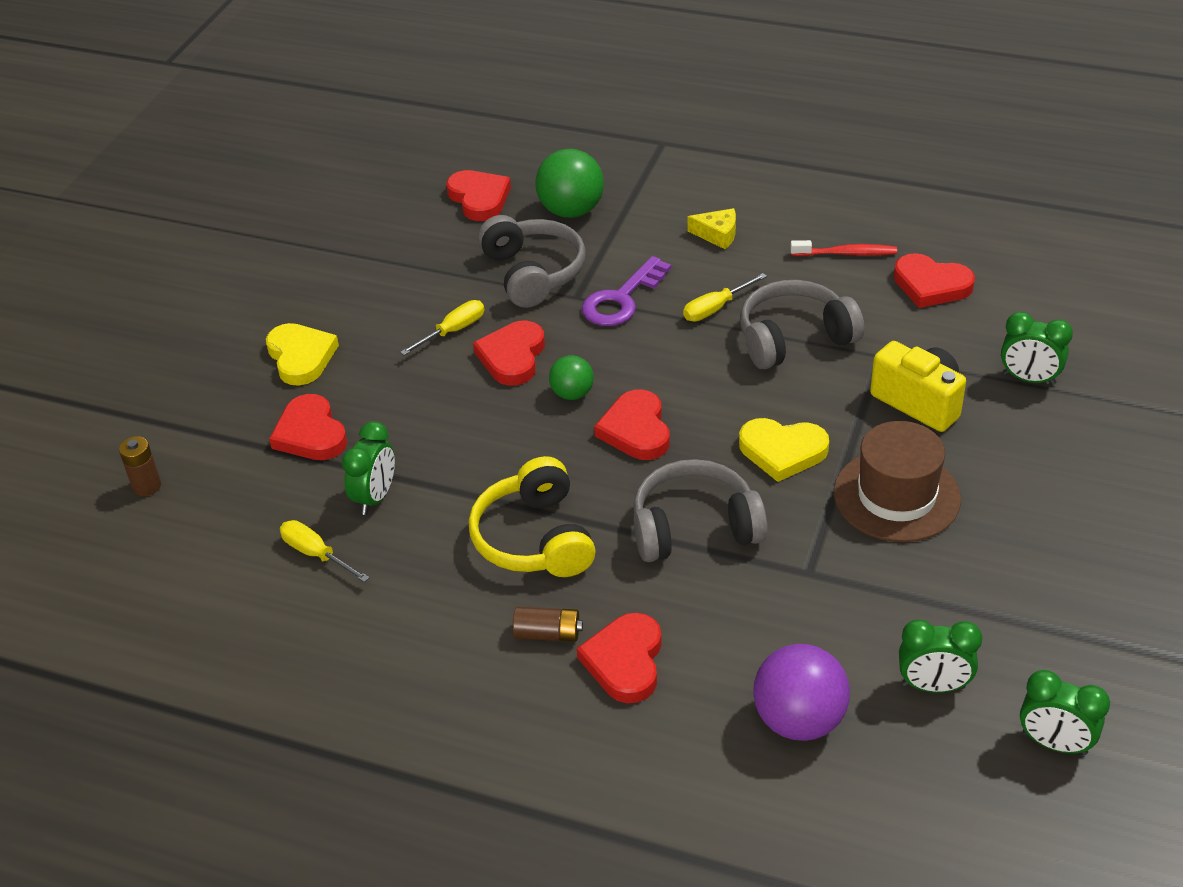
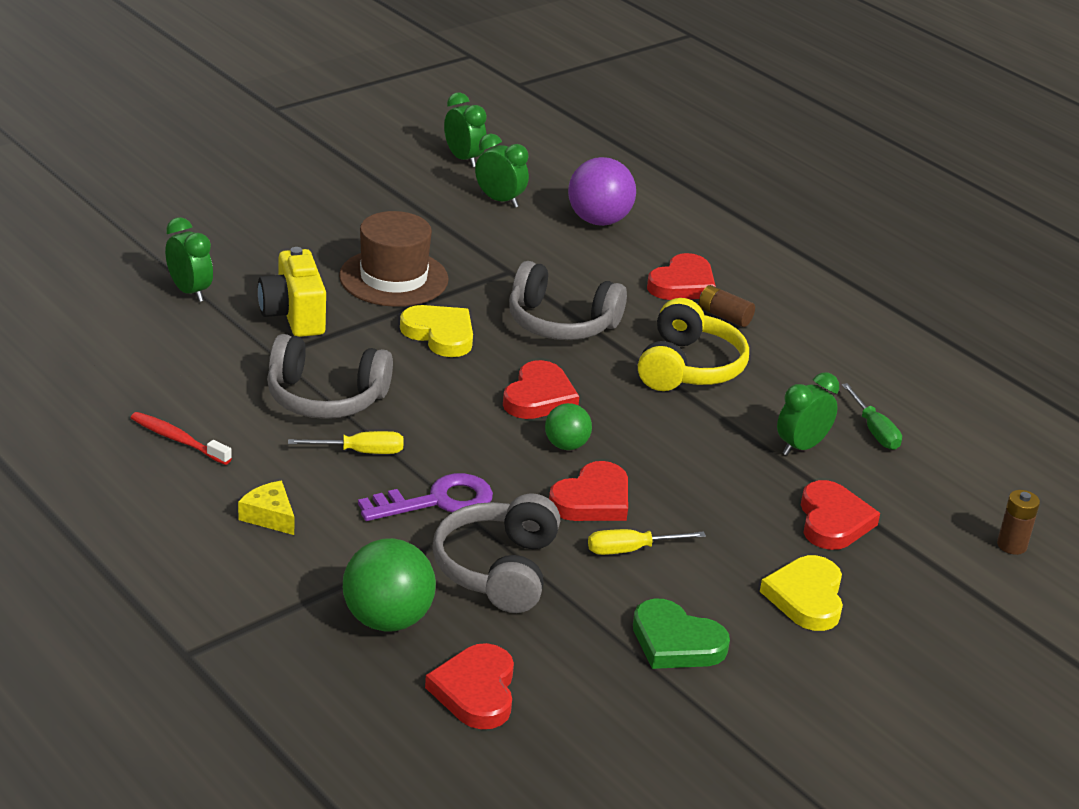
camera: 155 degrees left, 10 degrees down
yellow screwdriver [280,520,369,582] -> green screwdriver [842,383,902,450]
red heart [894,253,975,308] -> none
none -> green heart [633,598,730,669]

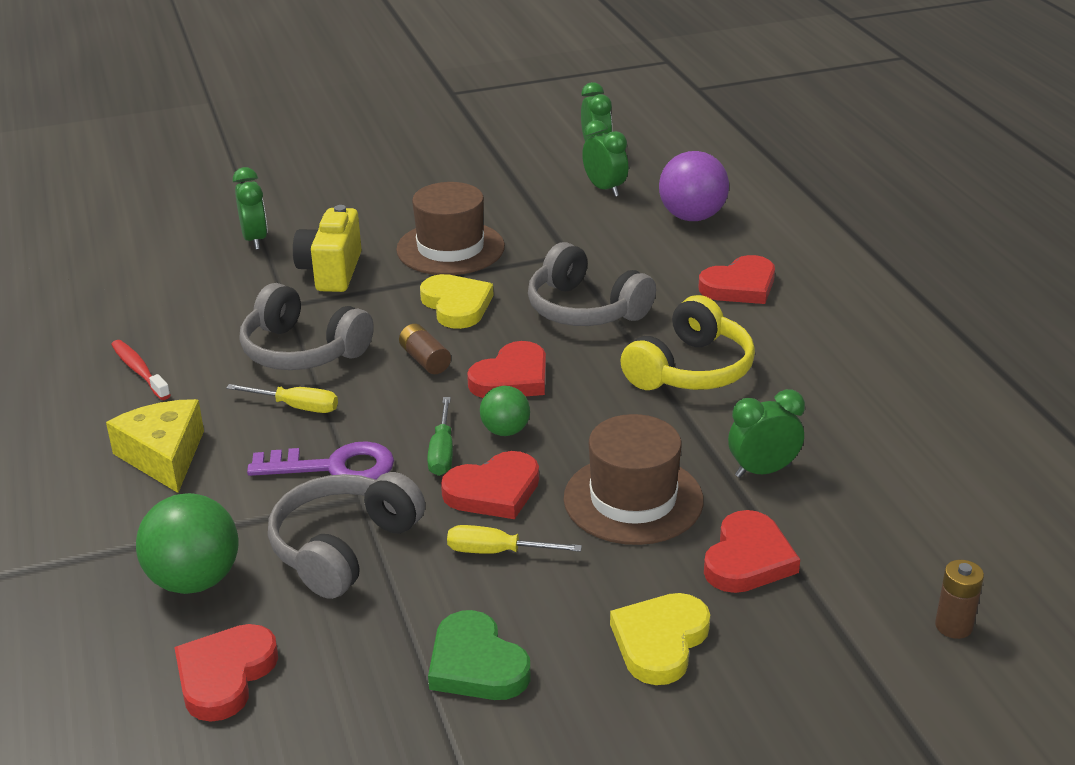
camera: 25 degrees right, 0 degrees up
yellow cheese [238,481,294,535] -> yellow cheese [106,399,204,493], size x1.66
brown battery [699,285,755,327] -> brown battery moved to [399,324,451,374]
green screwdriver [842,383,902,450] -> green screwdriver moved to [427,397,453,476]
none -> brown hat [563,414,704,545]

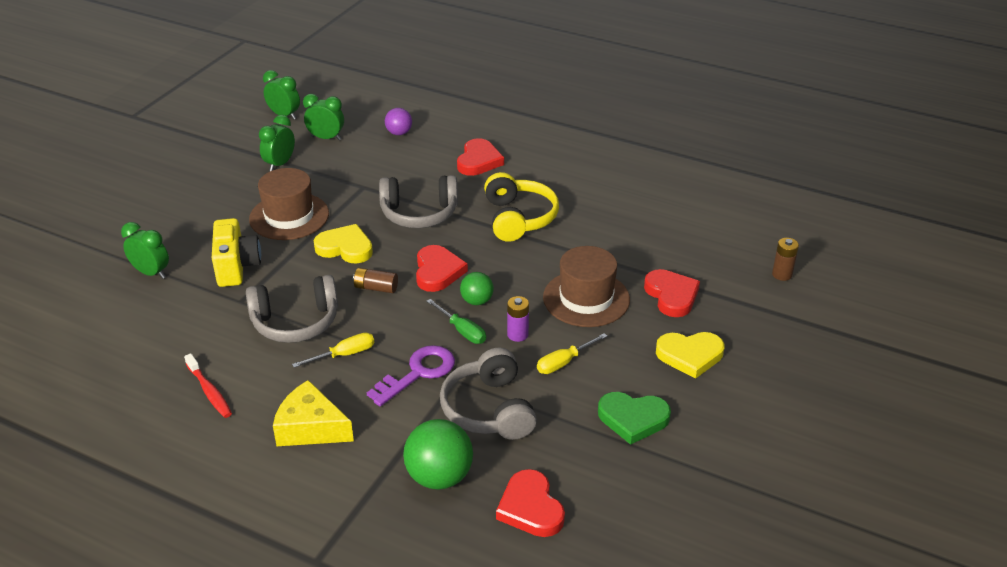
camera: 45 degrees left, 5 degrees up
red toothbrush [111,340,171,400] -> red toothbrush turned 135 degrees counterclockwise [184,353,232,418]
yellow camera [293,205,362,292] -> yellow camera turned 150 degrees counterclockwise [212,218,261,287]
red heart [441,451,539,519] -> purple battery [507,296,529,342]
yellow heart [610,593,710,685] -> yellow heart turned 75 degrees counterclockwise [656,332,725,379]
purple ball [659,151,729,221] -> purple ball [385,108,412,135], size x0.58
green clock [728,389,805,478] -> green clock moved to [259,115,295,171]

